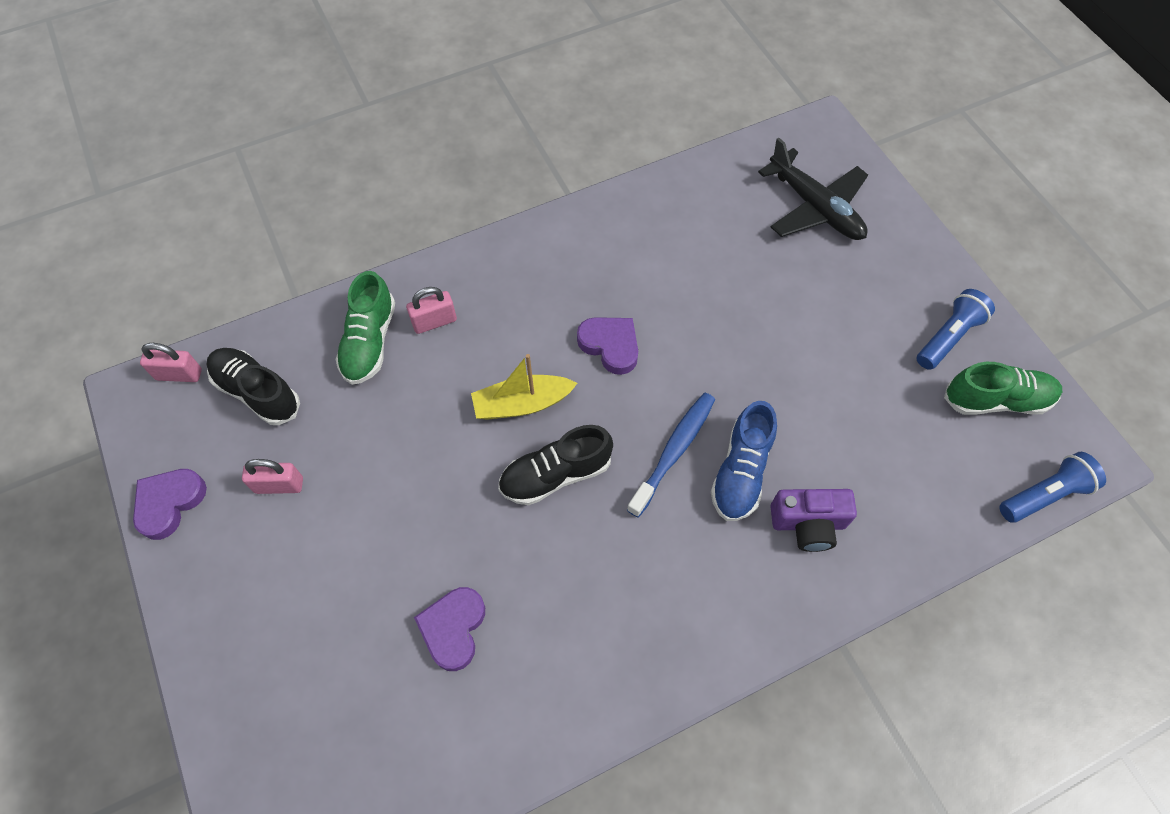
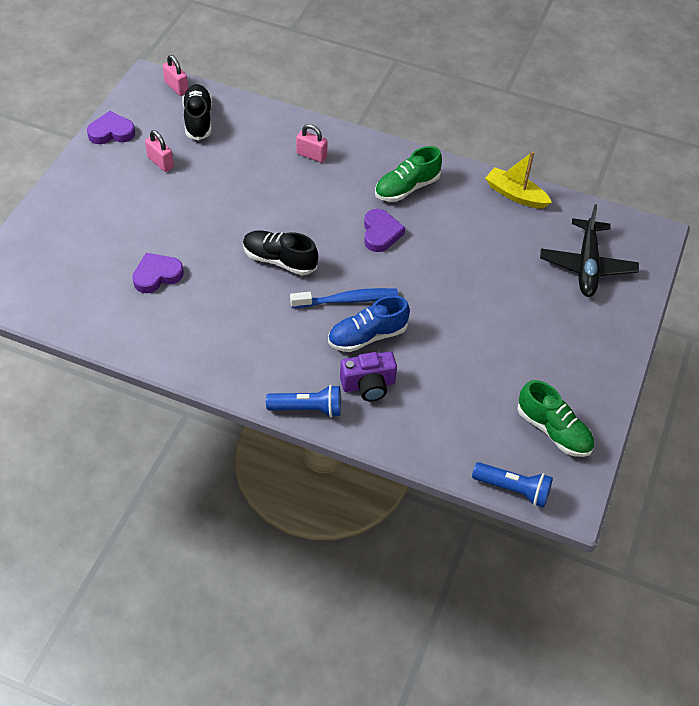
camera: 45 degrees right, 10 degrees down
green shoe [336,271,395,385] -> green shoe moved to [375,146,442,202]
yellow boat [471,354,577,420] -> yellow boat moved to [485,151,552,209]
purple camera [770,489,857,552] -> purple camera turned 60 degrees counterclockwise [340,352,397,402]
blue flashlight [917,289,995,370] -> blue flashlight moved to [266,385,341,418]

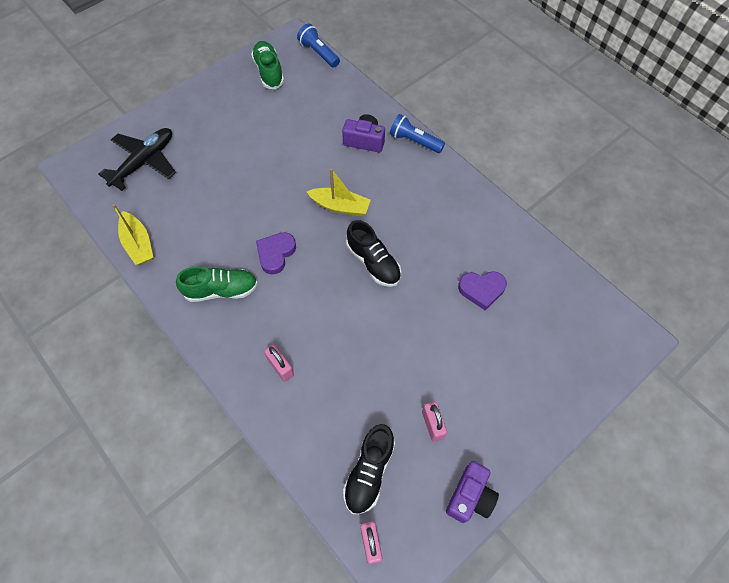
camera: 150 degrees left, 10 degrees up
purple heart [87,111,135,144] -> purple camera [446,461,499,523]
blue toothbrush [290,288,398,308] -> yellow boat [307,168,371,216]
blue shoe [328,296,410,352] -> none

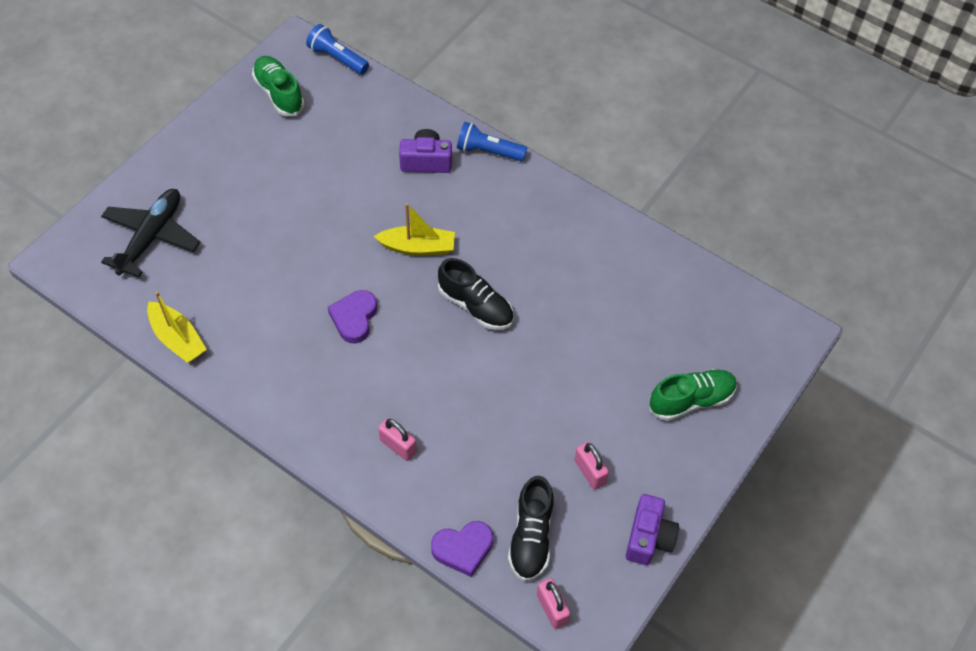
camera: 15 degrees left, 5 degrees down
green shoe [176,266,258,302] -> green shoe moved to [649,369,737,421]
purple heart [458,271,507,310] -> purple heart moved to [431,521,493,577]

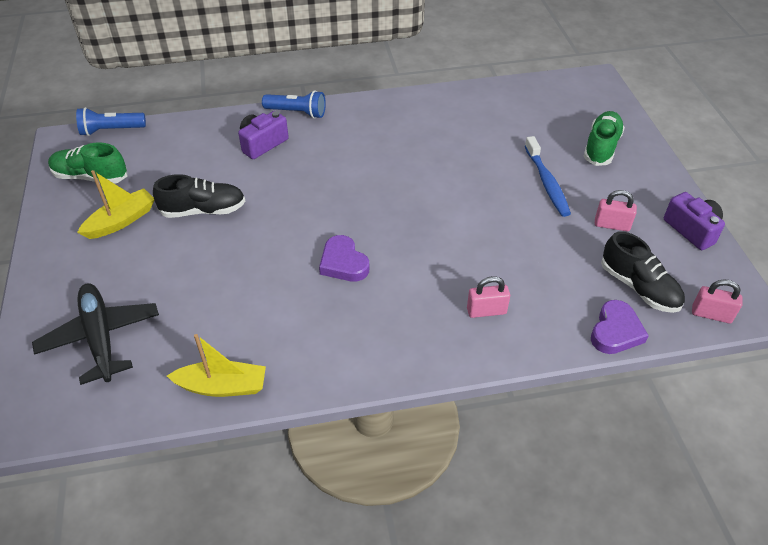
camera: 45 degrees left, 10 degrees down
yellow boat [373,203,455,256] -> yellow boat moved to [77,170,154,239]
black shoe [438,258,513,330] -> black shoe moved to [153,174,245,218]
blue flashlight [457,122,527,161] -> blue flashlight turned 135 degrees counterclockwise [262,90,326,118]
none -> blue toothbrush [525,136,571,217]

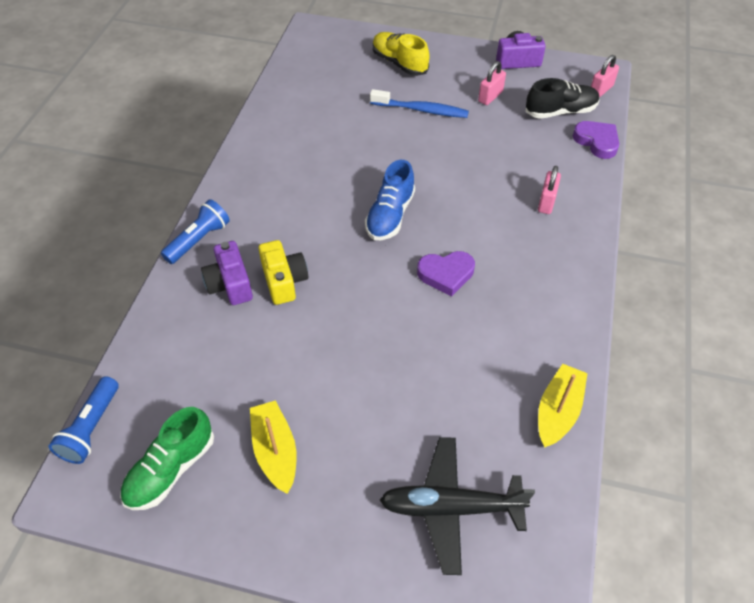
camera: 65 degrees left, 5 degrees up
black shoe [153,174,245,218] -> none
green shoe [584,111,625,166] -> yellow shoe [372,32,430,76]
none -> yellow camera [259,240,308,305]
none -> blue shoe [365,160,415,240]

